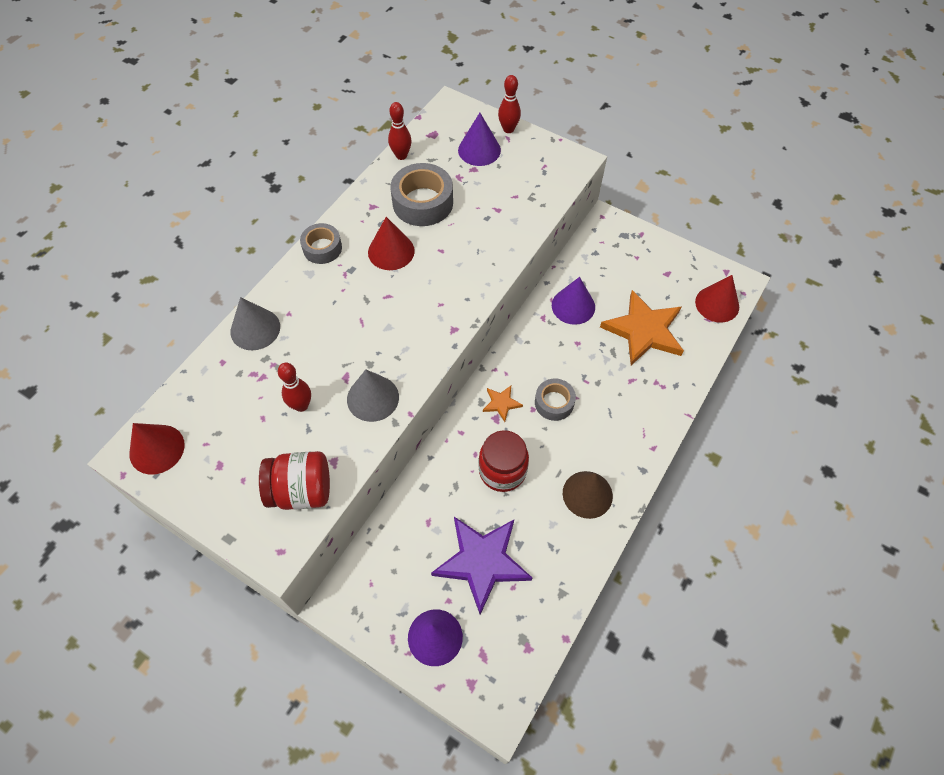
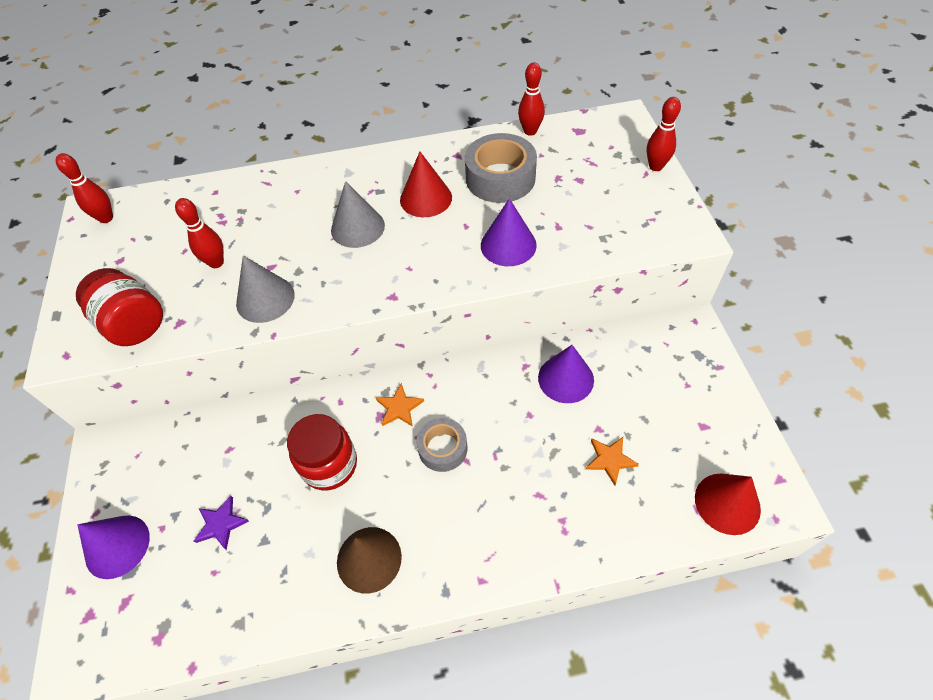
camera: 50 degrees right, 5 degrees down
red cone [129,423,185,475] -> red bowling pin [56,153,113,223]
grey cone [230,297,280,350] -> grey cone moved to [331,181,385,248]
grey tape [300,223,342,264] -> none
purple star [431,517,532,615] -> purple star [194,496,249,550], size x0.45
purple cone [458,113,501,166] -> purple cone moved to [481,198,537,266]
orange star [600,290,684,365] -> orange star [586,437,639,485], size x0.45

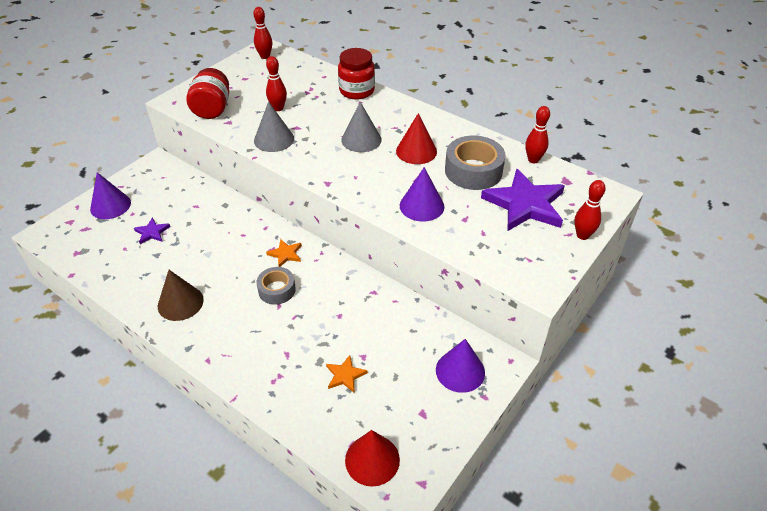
camera: 45 degrees right, 10 degrees down
red jar [287,414,357,490] -> red jar moved to [338,48,375,99]
purple cone [538,345,594,403] -> purple cone moved to [436,339,485,393]
none -> purple star [481,169,565,231]

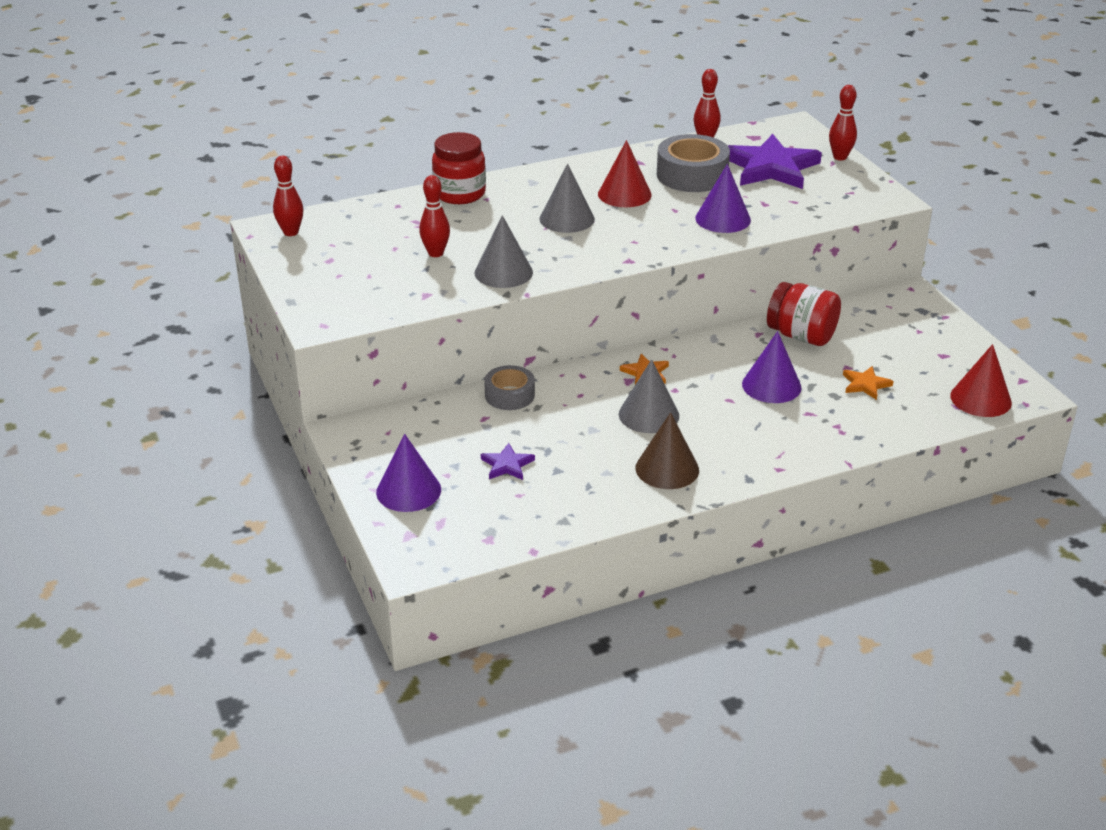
camera: 60 degrees left, 10 degrees down
red jar [186,68,229,119] -> red jar moved to [767,282,841,346]
grey tape [256,267,296,305] -> grey tape moved to [484,365,535,410]
purple cone [436,339,485,393] -> purple cone moved to [742,331,802,403]
none -> grey cone [619,359,679,433]

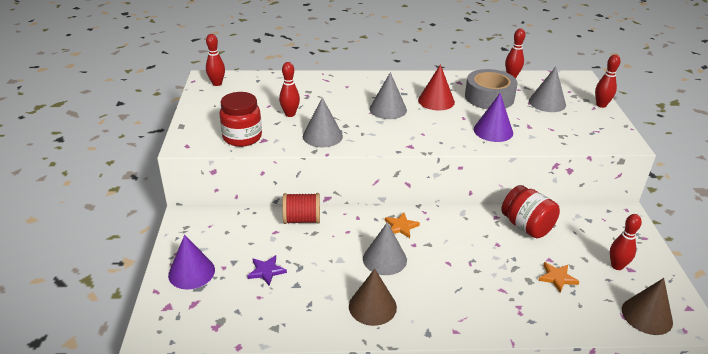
camera: 20 degrees right, 0 degrees up
red jar [432,132,486,204] -> red jar moved to [219,92,262,147]
grey tape [484,365,535,410] -> red spool [282,193,320,224]
purple star [728,134,822,189] -> grey cone [529,67,566,112]
purple cone [742,331,802,403] -> none
red cone [950,344,1012,417] -> brown cone [622,278,673,335]
none -> red bowling pin [610,214,642,270]

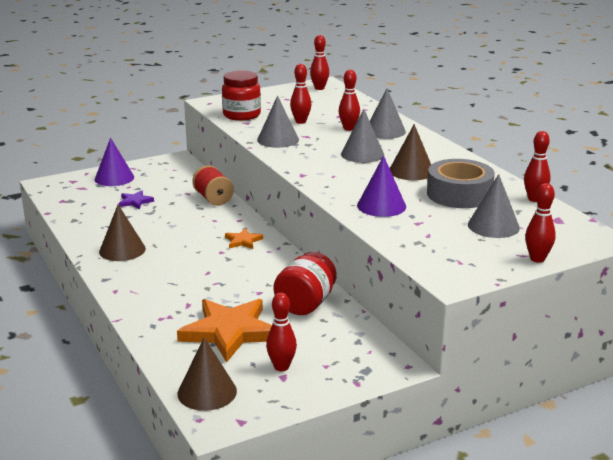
camera: 65 degrees right, 10 degrees down
grey cone [363,222,407,275] -> grey cone moved to [370,88,406,139]
red cone [418,64,455,110] -> brown cone [390,124,431,180]
orange star [538,262,579,293] -> orange star [177,299,272,362], size x2.20
none -> red bowling pin [339,70,360,131]

